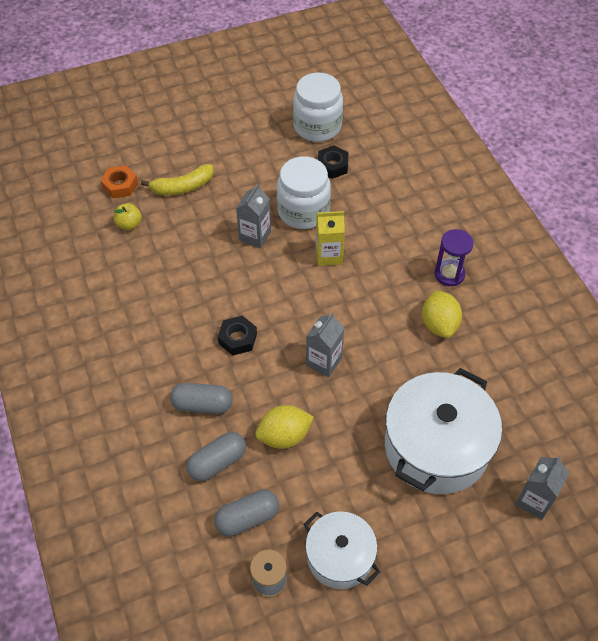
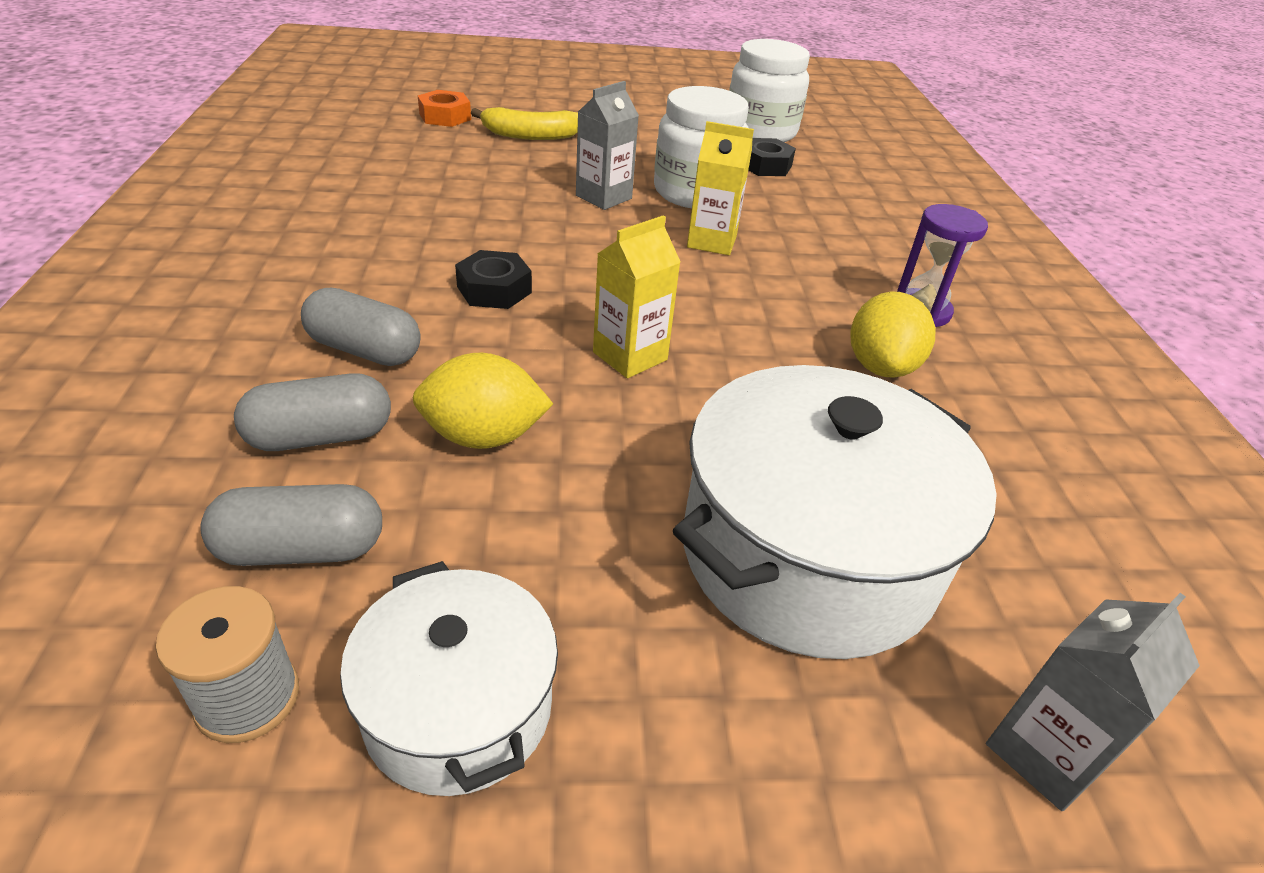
camera: 15 degrees right, 15 degrees down
yellow apple [114,203,142,230] -> none
grey carton [306,312,344,377] -> yellow carton [593,215,680,378]

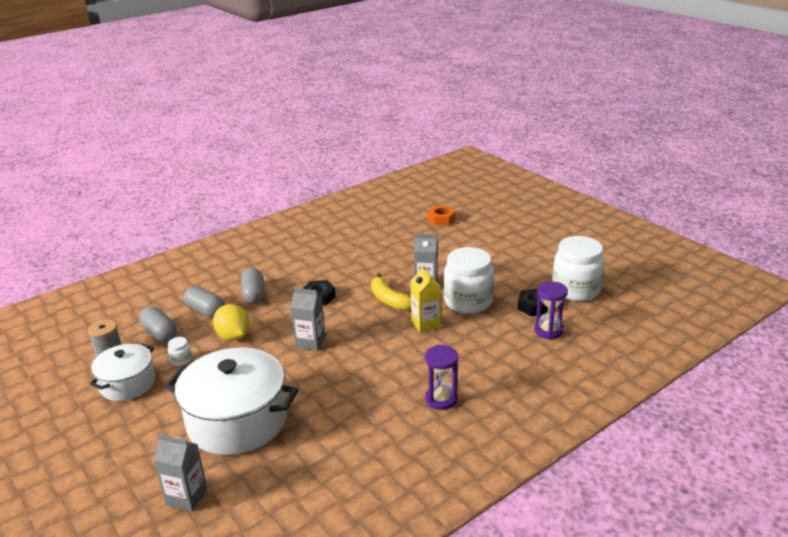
camera: 60 degrees right, 10 degrees down
yellow banana [471,107,578,140] -> yellow banana moved to [371,273,411,310]
yellow carton [593,215,680,378] -> grey carton [290,288,325,351]
yellow lemon [850,292,935,378] -> none
none -> white jar [168,337,192,366]
none -> purple hourglass [534,281,568,340]

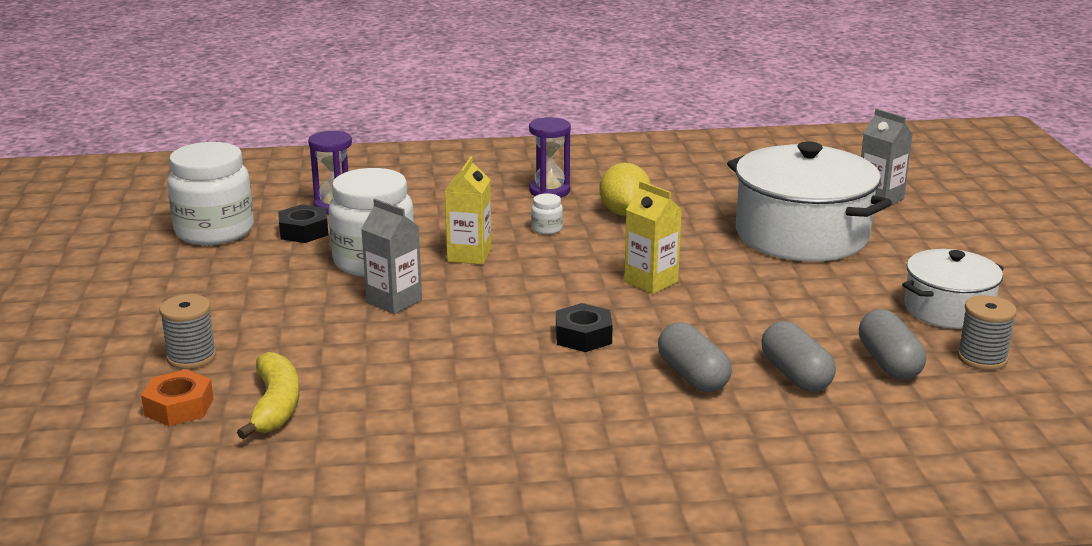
camera: 150 degrees left, 5 degrees down
white jar [168,337,192,366] -> white jar moved to [531,193,563,235]
yellow lemon [213,304,250,340] -> yellow lemon moved to [599,163,651,216]
grey capsule [241,268,265,304] -> grey capsule turned 45 degrees counterclockwise [658,322,732,392]
grey carton [290,288,325,351] -> yellow carton [624,181,682,294]
yellow banana [371,273,411,310] -> yellow banana moved to [237,352,299,439]
none -> grey spool [159,294,216,369]

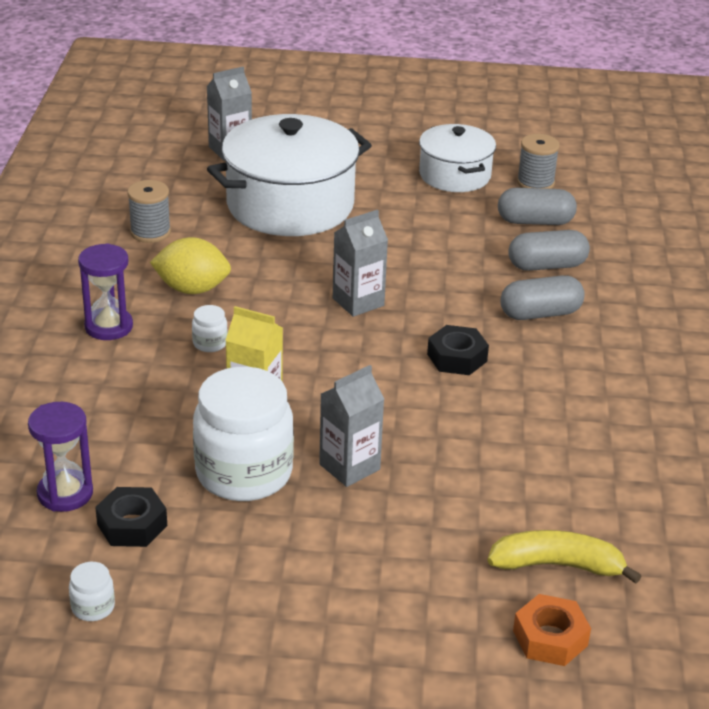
camera: 80 degrees left, 10 degrees up
grey spool [159,294,216,369] -> grey spool moved to [127,180,171,243]
white jar [167,142,254,245] -> white jar [69,562,115,621], size x0.40
yellow carton [624,181,682,294] -> grey carton [333,210,388,317]

